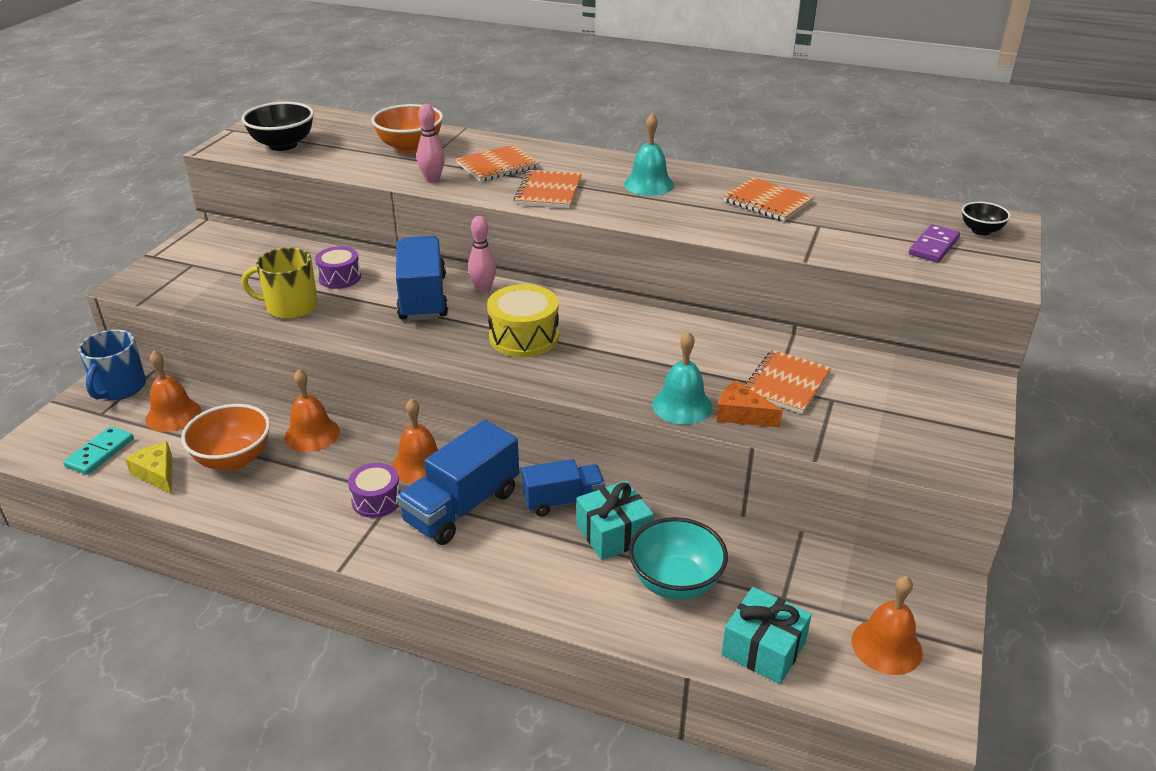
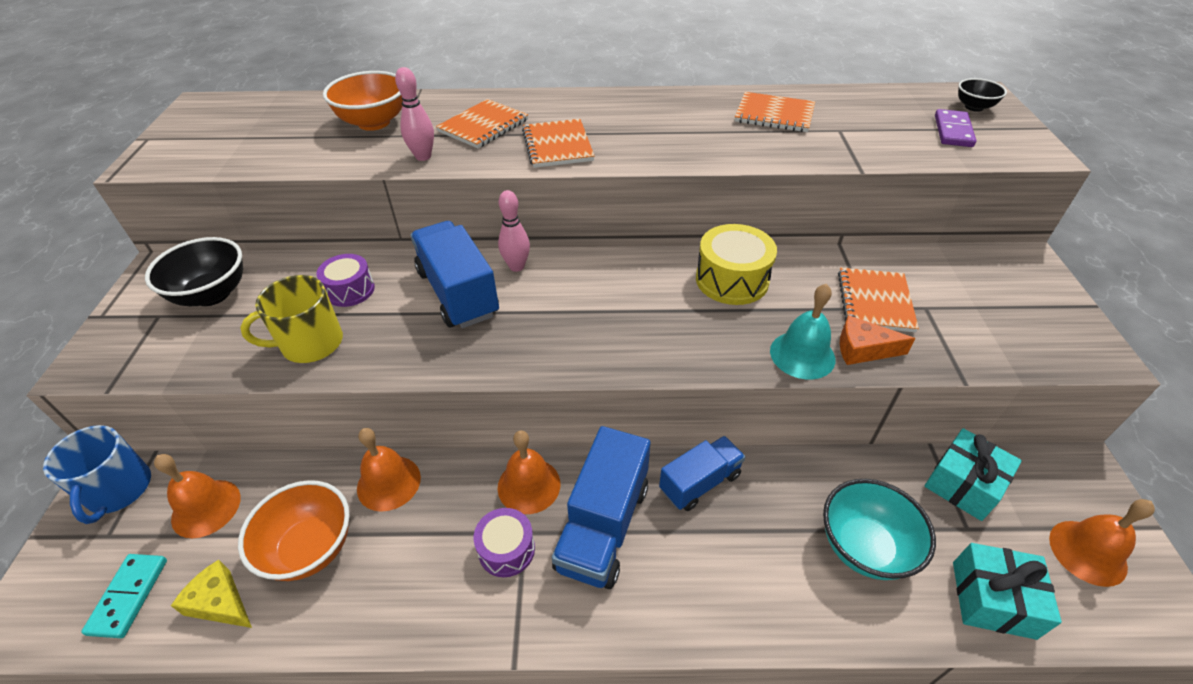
camera: 20 degrees left, 10 degrees up
black bowl [241,102,314,151] -> black bowl moved to [145,237,243,306]
yellow drum [487,284,559,357] -> yellow drum moved to [696,224,777,305]
turquoise gift [577,480,654,560] -> turquoise gift moved to [924,428,1022,521]
turquoise bell [624,113,674,196] -> none

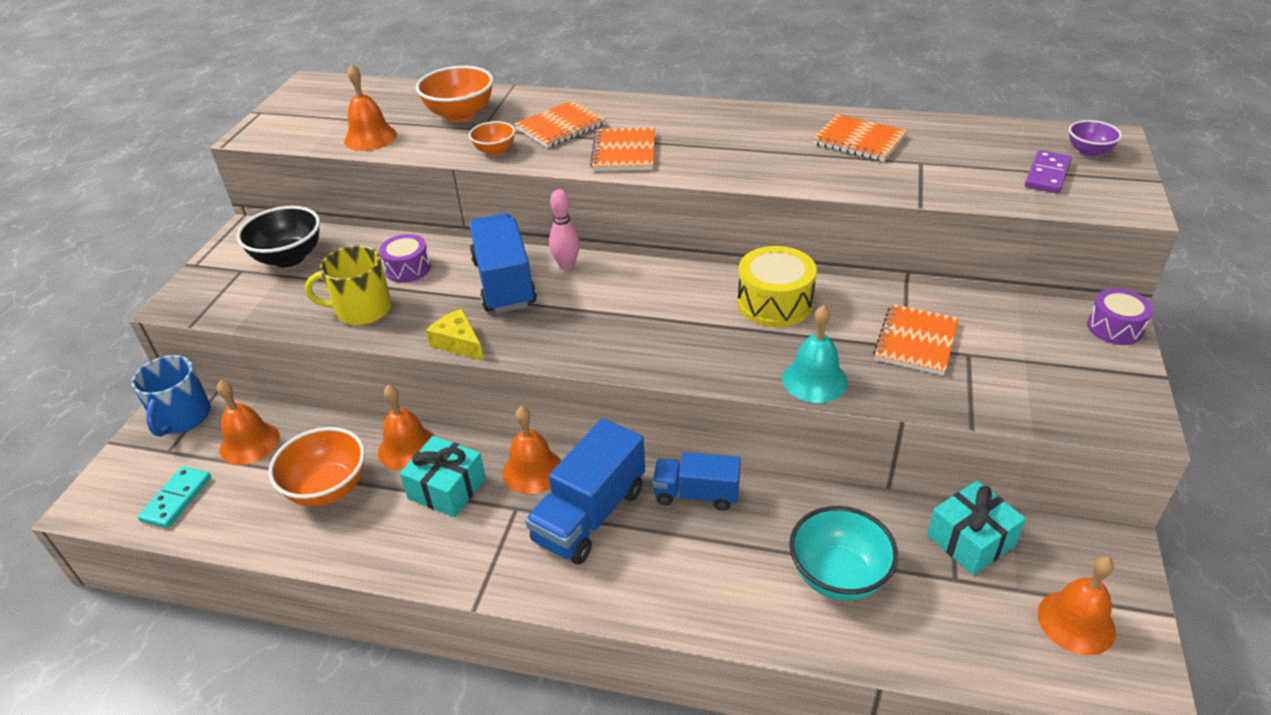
camera: 15 degrees right, 5 degrees down
yellow cheese [171,560,252,628] -> yellow cheese moved to [426,309,484,361]
pink bowling pin [395,67,434,161] -> orange bowl [469,121,515,156]
purple drum [473,508,535,577] -> purple drum moved to [1087,288,1153,345]
blue truck [659,436,745,511] -> blue truck turned 150 degrees counterclockwise [652,452,741,511]
orange cheese [840,315,916,365] -> none
turquoise gift [953,543,1062,640] -> turquoise gift moved to [400,436,486,517]
black bowl [958,78,1007,112] -> purple bowl [1069,120,1122,157]
none -> orange bell [344,64,397,151]

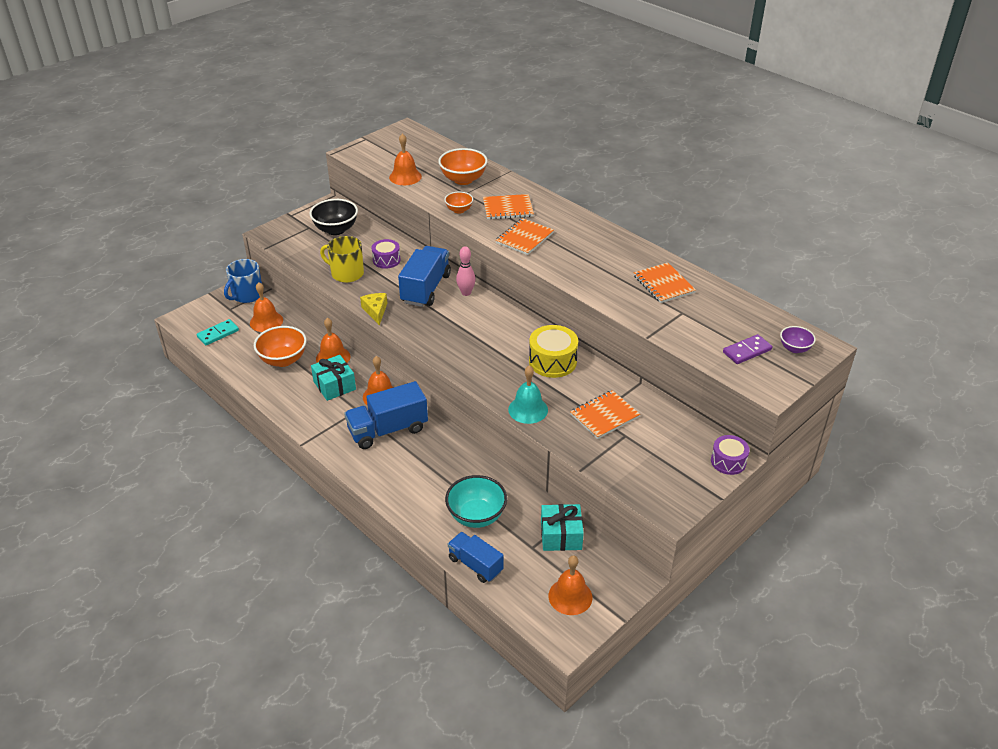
camera: 30 degrees right, 0 degrees up
blue truck [652,452,741,511] -> blue truck moved to [448,532,504,583]

